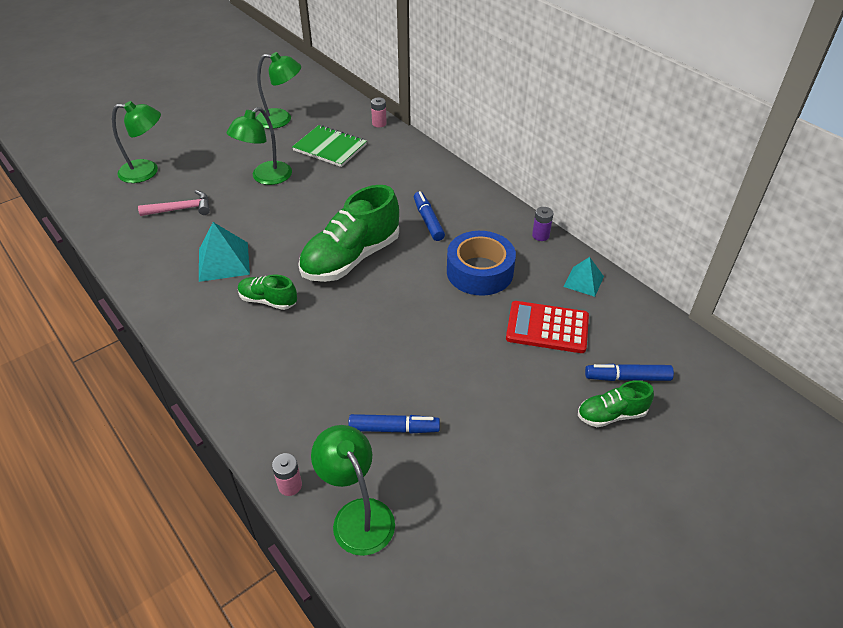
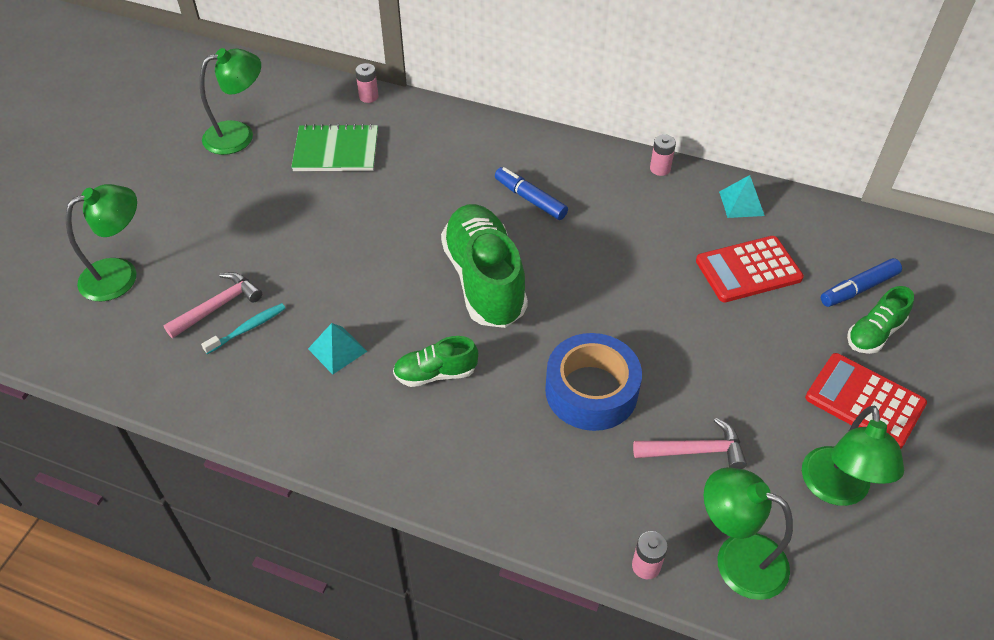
camera: 30 degrees left, 5 degrees up
turquoise pyramid [199,222,250,282] -> turquoise pyramid [308,323,367,374], size x0.64
green lamp [227,107,292,185] -> green lamp moved to [802,406,904,506]
green shoe [298,185,399,282] -> green shoe turned 150 degrees clockwise [441,204,528,328]
blue marker [348,414,440,433] -> pink hammer [633,418,747,469]
blue tape [447,231,516,296] -> blue tape moved to [545,333,642,431]
purple battery [532,207,553,241] -> pink battery [650,134,676,176]
none -> turquoise toothbrush [201,303,286,354]
none -> red calculator [805,353,927,449]

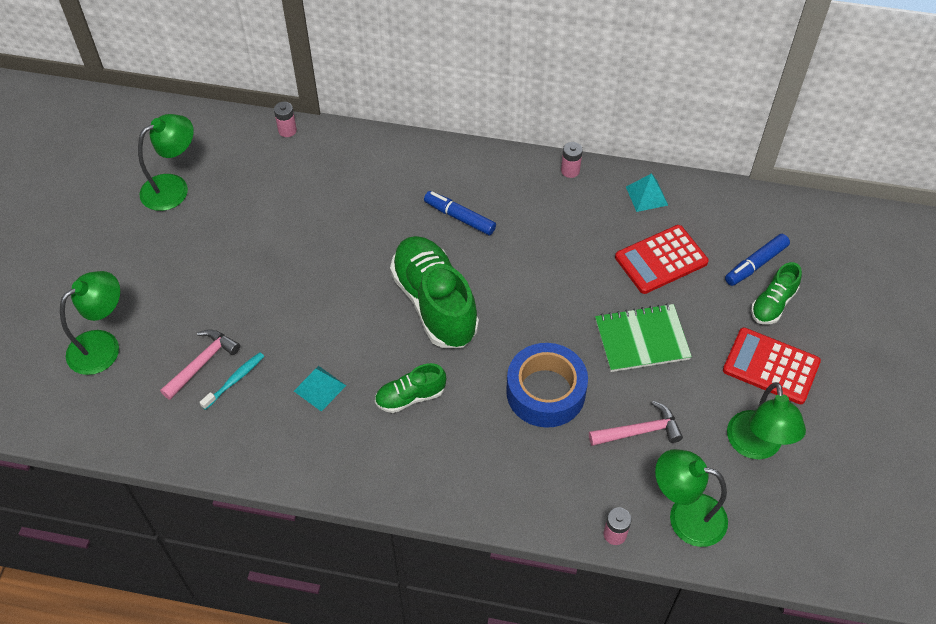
camera: 10 degrees left, 5 degrees up
green notebook [291,124,378,171] -> green notebook moved to [595,303,692,372]

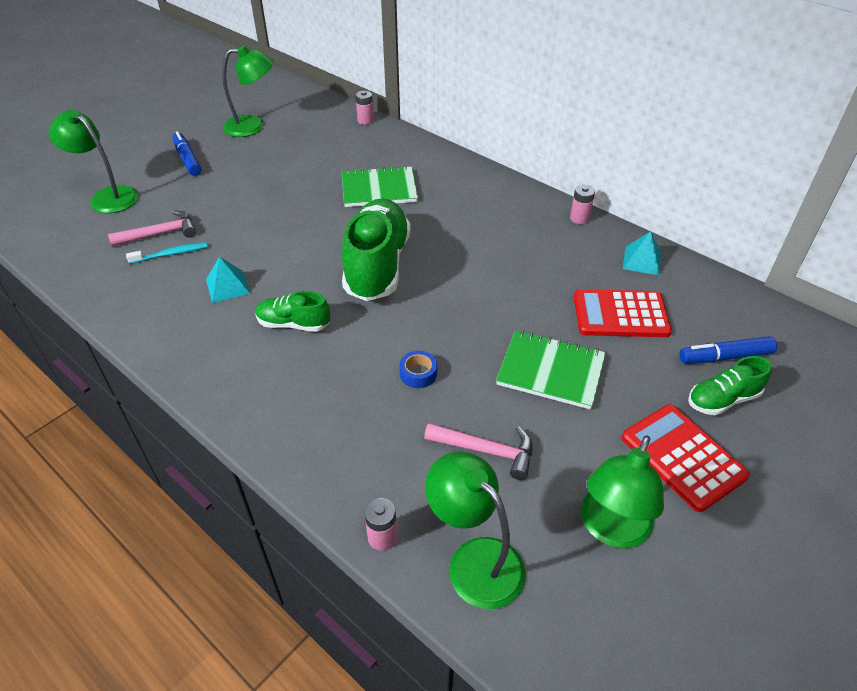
camera: 30 degrees right, 10 degrees down
green lamp [60,271,120,375] -> green lamp turned 135 degrees counterclockwise [48,109,139,213]
blue marker [424,191,496,235] -> blue marker moved to [172,131,202,176]
blue tape [506,343,588,428] -> blue tape [399,351,437,388], size x0.42
none -> green notebook [342,166,418,207]

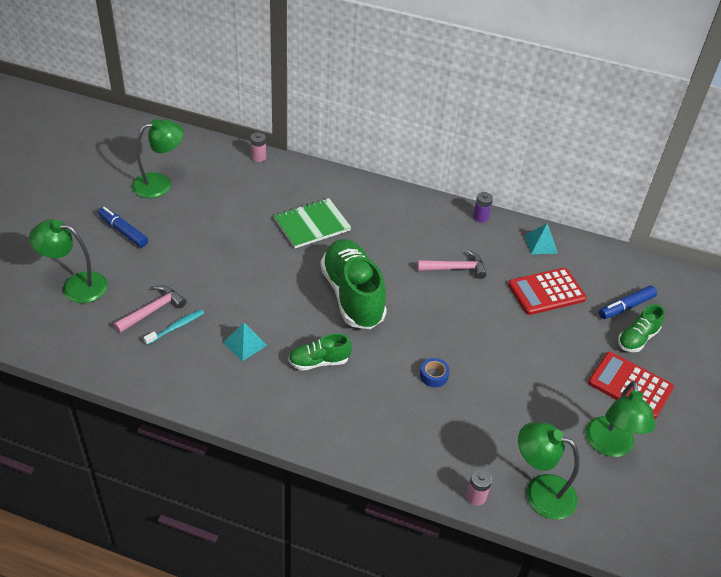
camera: 25 degrees left, 0 degrees up
pink hammer [424,423,532,480] -> pink hammer moved to [417,250,487,279]
green notebook [496,330,606,410] -> none
pink battery [570,185,595,224] -> purple battery [473,192,493,223]

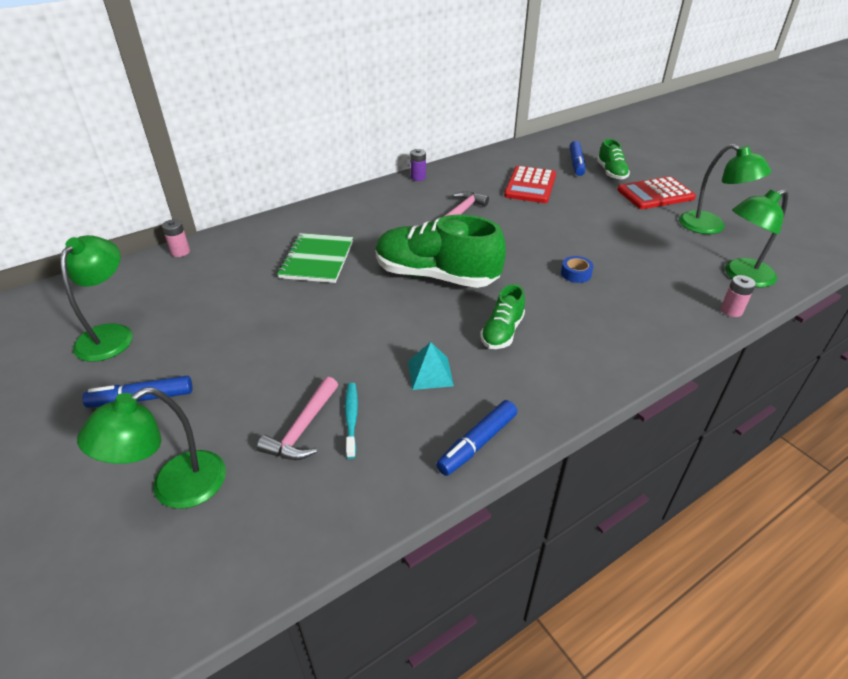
camera: 50 degrees left, 5 degrees down
pink hammer [113,285,187,333] -> pink hammer turned 150 degrees counterclockwise [257,377,338,460]
turquoise pyramid [525,223,558,254] -> none
none -> blue marker [436,400,517,476]

